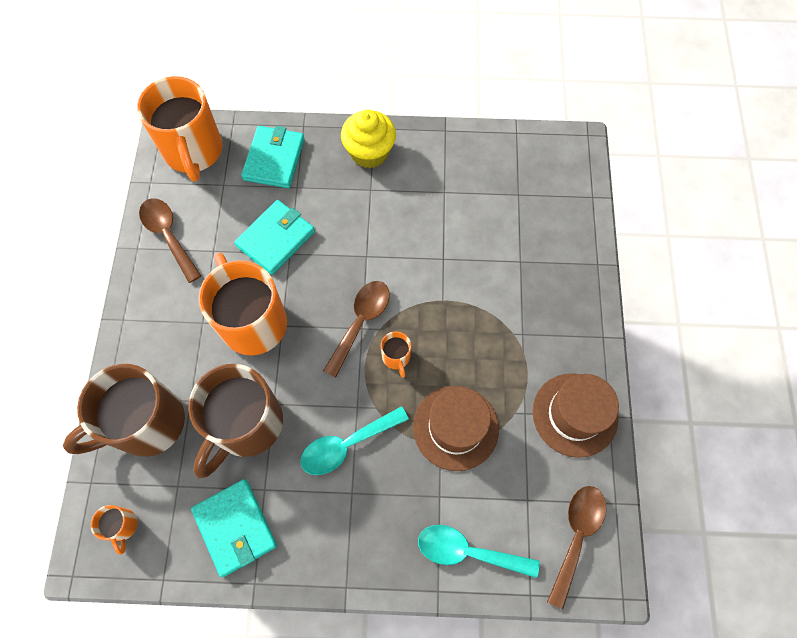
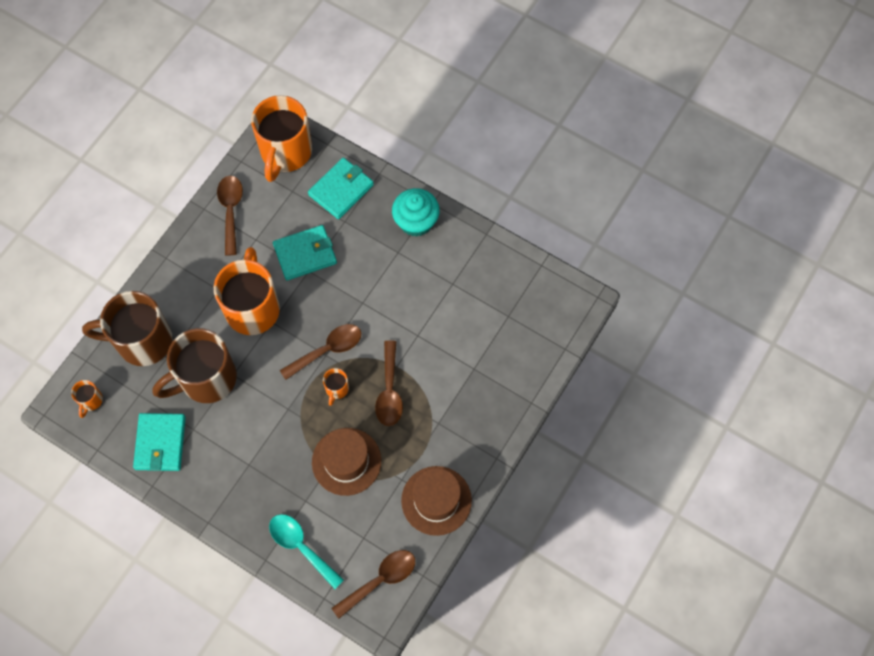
camera: 30 degrees right, 0 degrees up
turquoise spoon [300,406,409,475] -> none
yellow cupcake [341,110,396,168] -> turquoise cupcake [392,188,440,237]
none -> brown spoon [375,340,403,426]

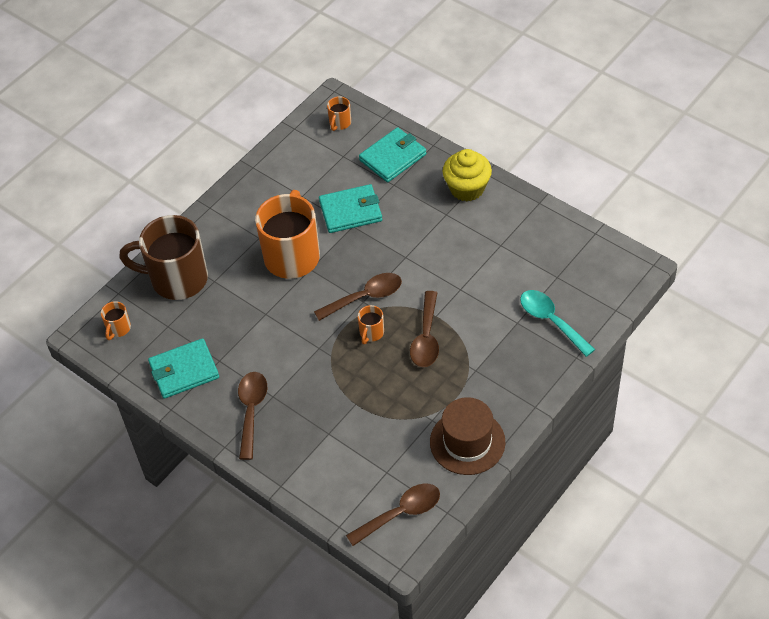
camera: 10 degrees right, 15 degrees down
turquoise wallet [133,413,186,471] -> turquoise wallet turned 60 degrees clockwise [148,338,219,399]
brown mug [153,328,237,403] -> none
brown spoon [217,176,243,255] -> brown spoon moved to [238,372,267,460]
orange mug [251,95,312,182] -> orange mug [327,96,351,131], size x0.42
turquoise spoon [269,514,344,589] -> turquoise spoon moved to [520,290,595,357]
brown hat [312,428,381,496] -> none
turquoise cupcake [392,188,440,237] -> yellow cupcake [443,149,492,202]

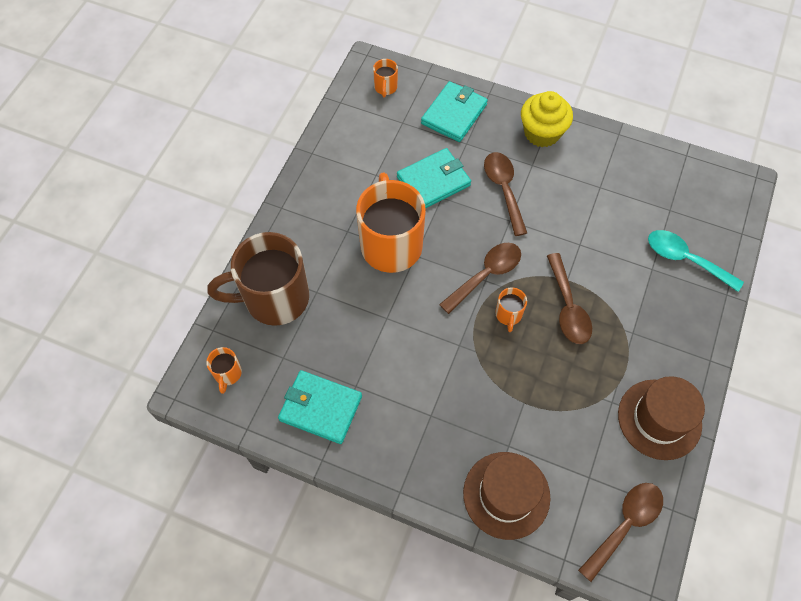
camera: 20 degrees left, 10 degrees up
turquoise wallet [148,338,219,399] -> turquoise wallet turned 60 degrees clockwise [278,370,362,444]
brown spoon [238,372,267,460] -> brown spoon moved to [484,152,527,236]
none -> brown hat [463,452,550,540]

